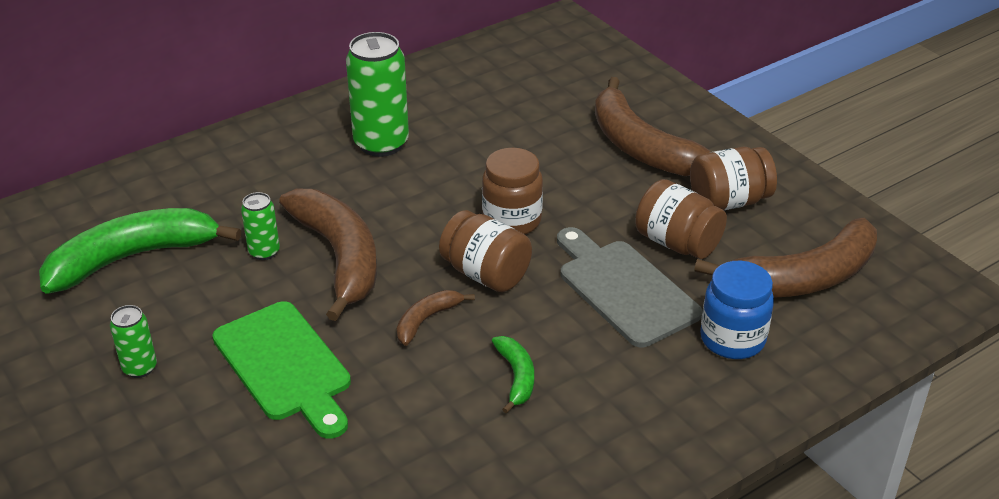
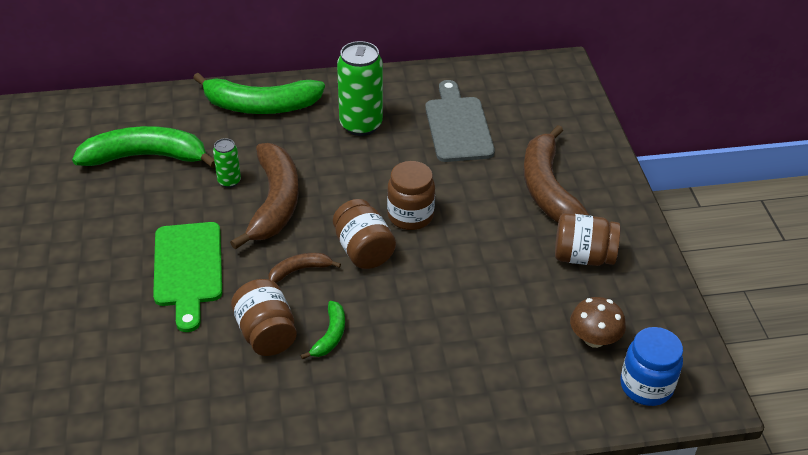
camera: 25 degrees right, 5 degrees up
green can [110,305,157,378] -> none
grey cutting board [557,227,702,347] -> grey cutting board moved to [425,80,495,162]
brown jar [635,179,727,259] -> brown jar moved to [231,279,297,356]
brown banana [694,218,877,298] -> brown mushroom [570,297,626,348]
blue jar [700,261,774,359] -> blue jar moved to [620,327,683,406]
none -> green banana [193,73,325,114]

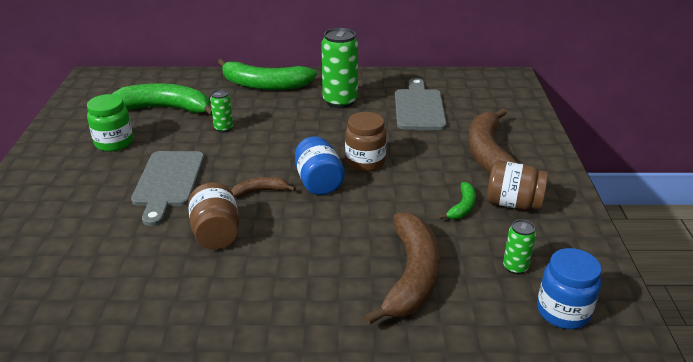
camera: 10 degrees right, 10 degrees down
green cutting board [153,222,222,332] -> grey cutting board [131,151,205,226]
brown banana [230,143,299,250] -> brown banana moved to [363,212,440,325]
green banana [300,301,345,360] -> green banana moved to [439,182,476,219]
brown jar [333,199,396,269] -> blue jar [295,136,344,195]
brown mushroom [570,297,626,348] -> green can [503,220,536,274]
none -> green jar [87,94,133,152]

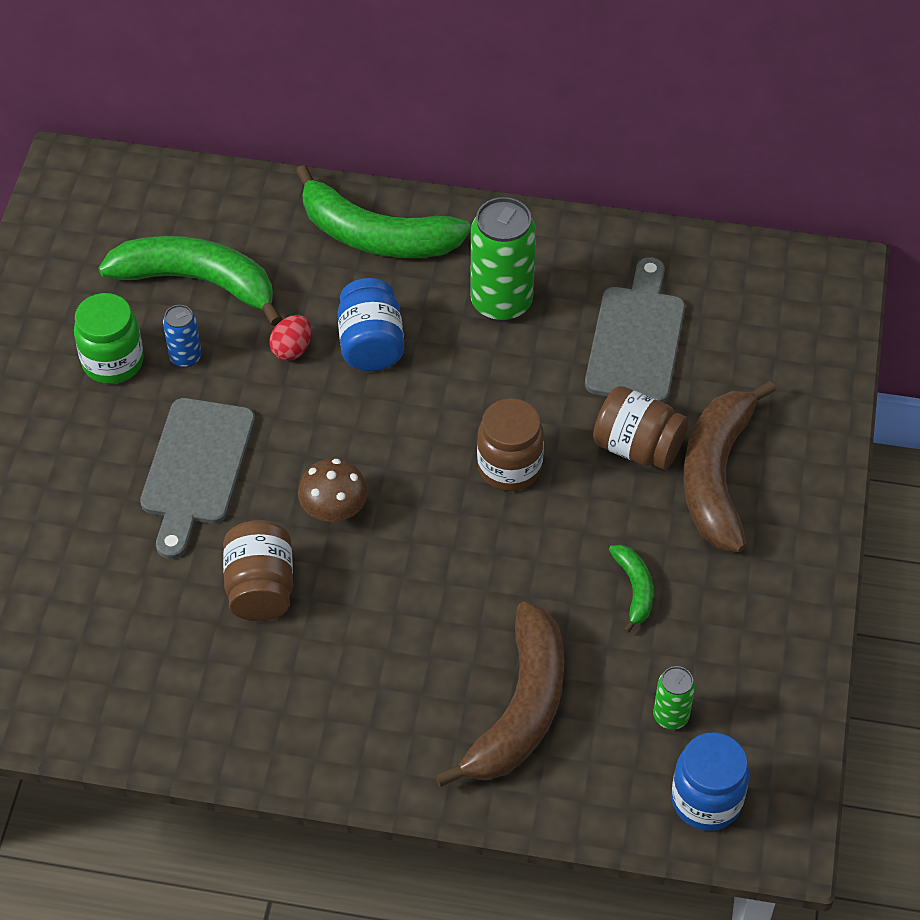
camera: 10 degrees right, 20 degrees up
green can [210,90,233,132] -> red egg [269,315,311,361]
brown banana [231,177,296,198] -> brown mushroom [298,458,368,522]
blue jar [295,136,344,195] -> blue jar moved to [337,278,404,371]
green banana [439,182,476,219] -> green banana turned 45 degrees counterclockwise [609,545,654,633]
brown jar [487,160,548,210] -> brown jar moved to [593,386,688,470]
none -> blue can [163,305,201,368]

